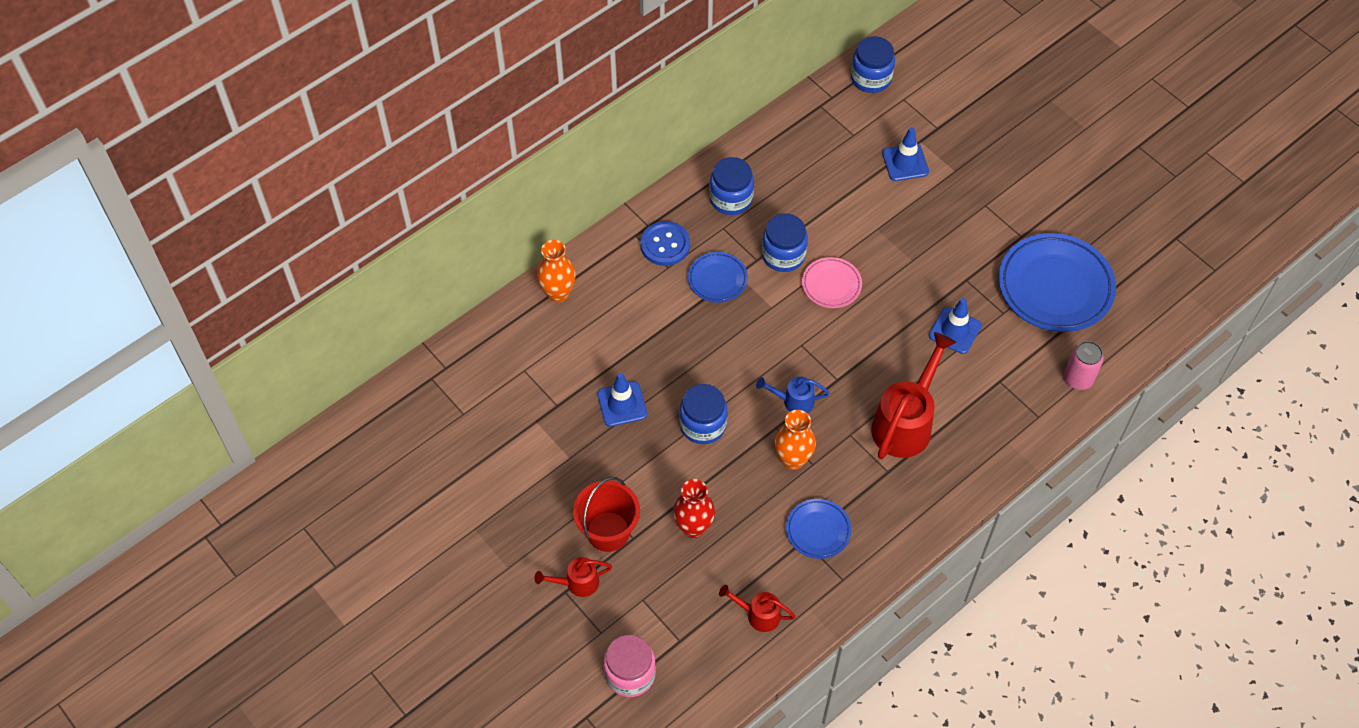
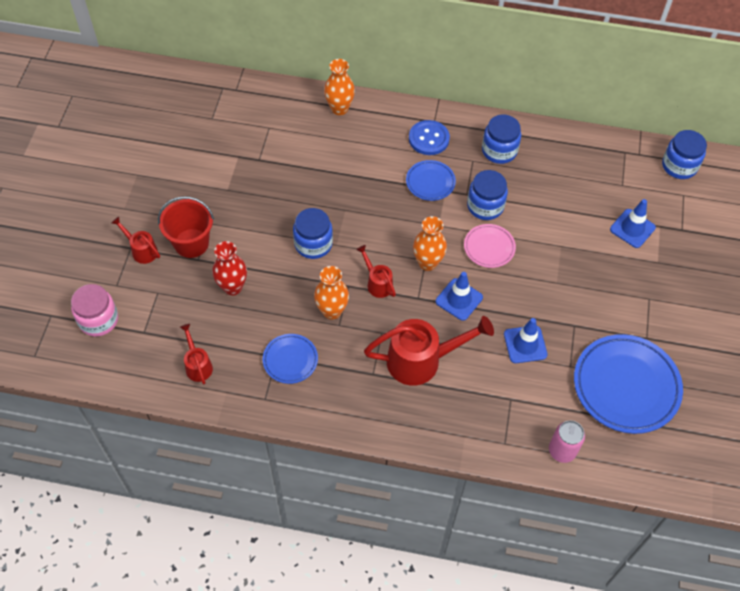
camera: 50 degrees right, 0 degrees up
blue traffic cone [597,373,647,427] -> blue traffic cone moved to [436,272,483,321]
blue watering can [756,377,830,413] -> red watering can [356,245,396,298]
none -> orange vase [413,216,447,271]

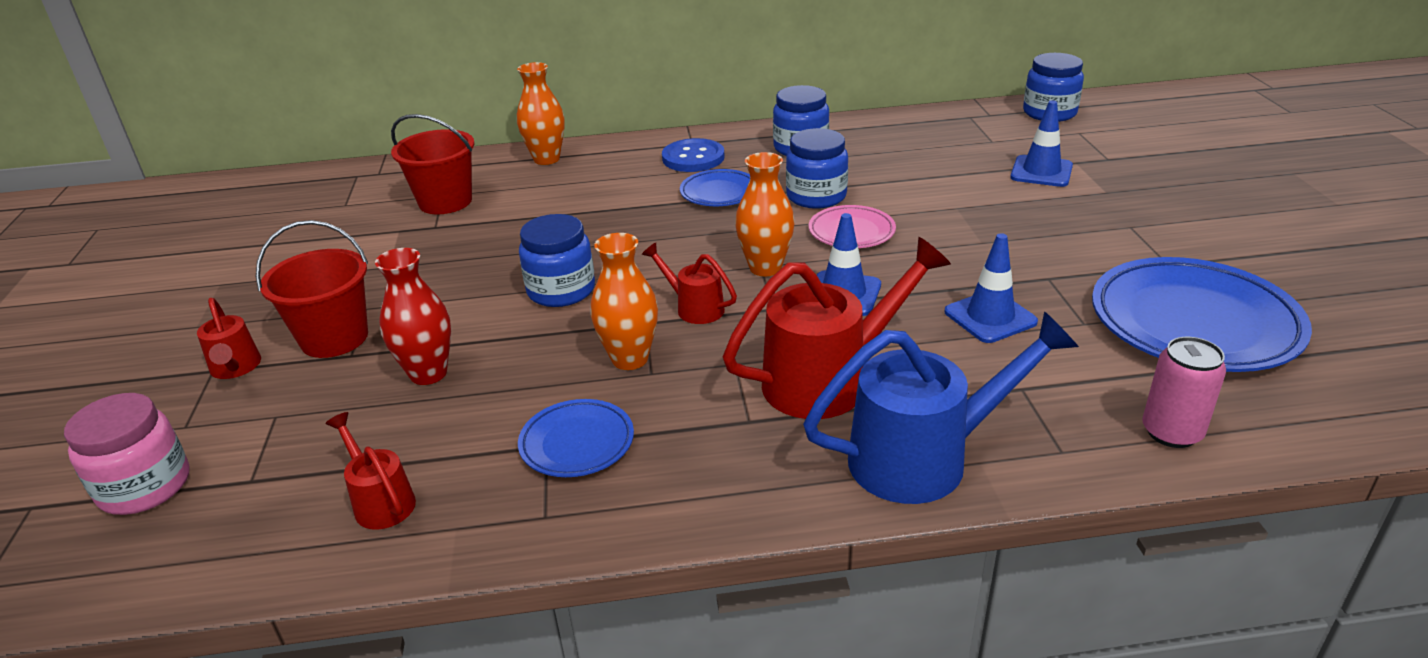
camera: 15 degrees left, 25 degrees down
red watering can [111,217,160,264] -> red watering can turned 135 degrees counterclockwise [197,298,261,379]
none -> red bucket [391,114,475,214]
none -> blue watering can [803,311,1079,504]

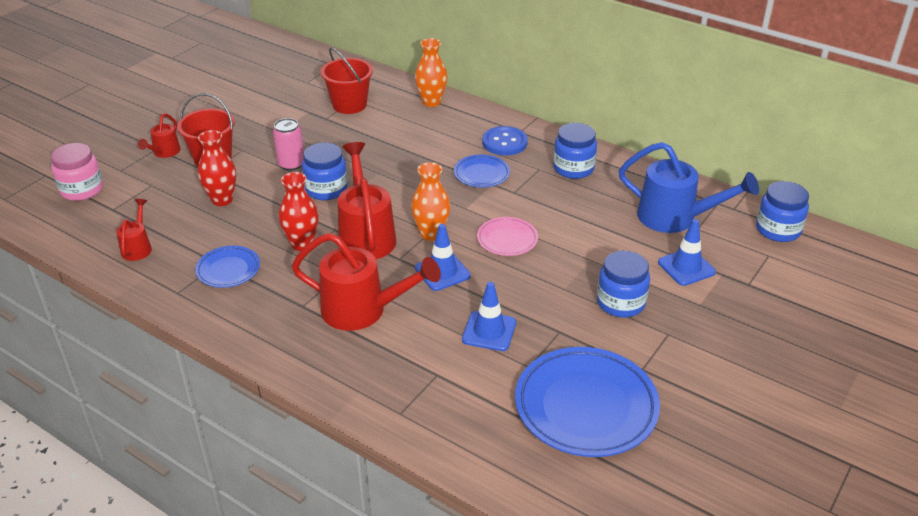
camera: 40 degrees right, 5 degrees up
orange vase [591,233,658,370] -> red vase [278,172,319,251]
red watering can [642,242,737,324] -> red watering can [338,142,396,259], size x1.95
blue jar [786,128,848,209] -> blue jar moved to [597,251,650,318]
blue watering can [803,311,1079,504] -> blue watering can moved to [619,142,759,233]
pink can [1142,337,1226,448] -> pink can moved to [273,118,304,171]

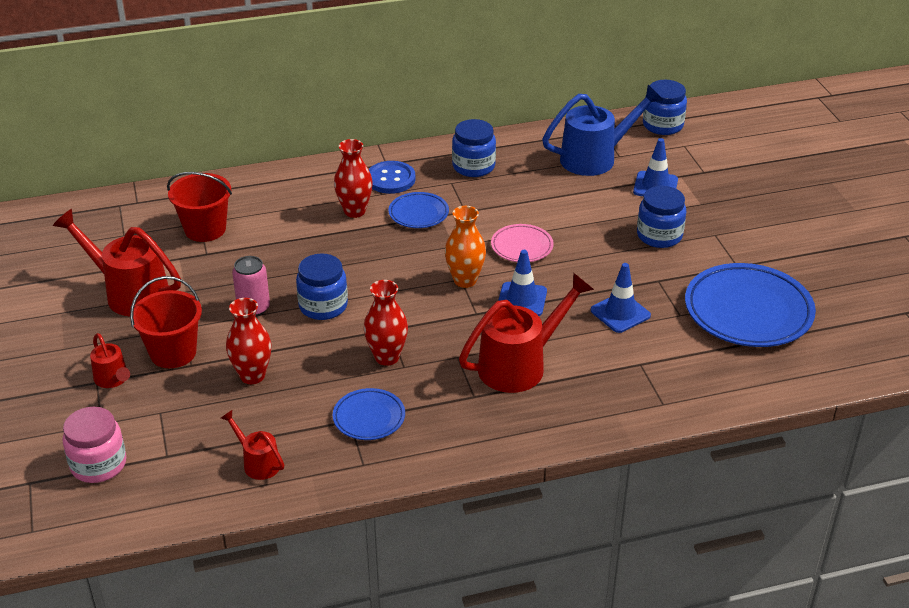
camera: 50 degrees left, 0 degrees up
red watering can [338,142,396,259] -> red watering can moved to [53,209,181,316]
orange vase [415,38,447,107] -> none
none -> red vase [334,139,373,218]

